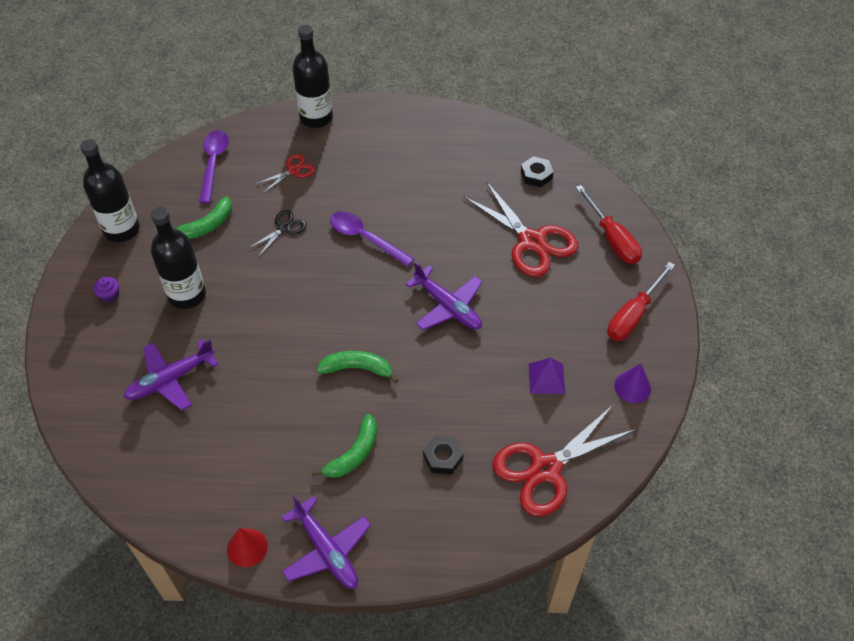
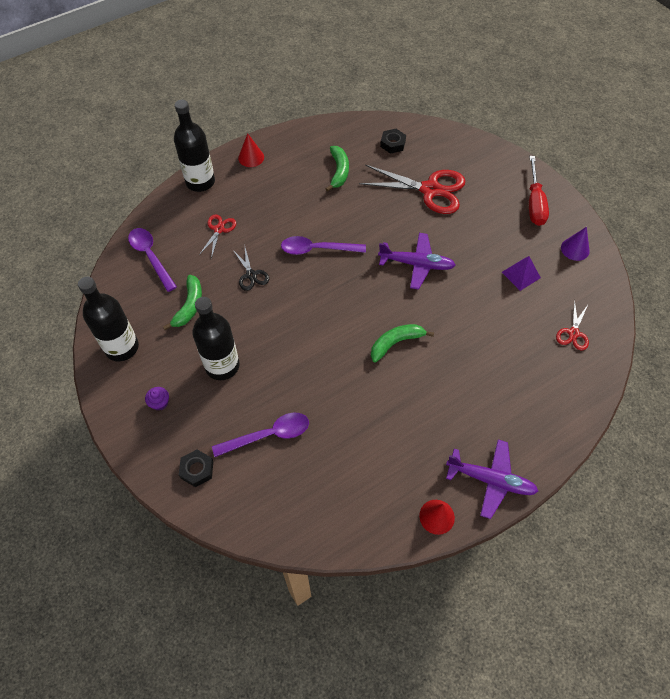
camera: 35 degrees left, 5 degrees up
purple plane [124,339,218,411] -> purple spoon [212,413,309,457]
black scissors [247,210,307,257] -> black scissors turned 150 degrees clockwise [232,248,269,291]
green banana [312,414,377,478] -> green banana moved to [326,146,349,192]
black nut [423,436,464,474] -> black nut moved to [179,449,213,487]
red scissors [492,405,637,517] -> red scissors [556,300,589,351], size x0.49
red screwdriver [576,185,642,264] -> none
none -> red cone [238,133,264,167]

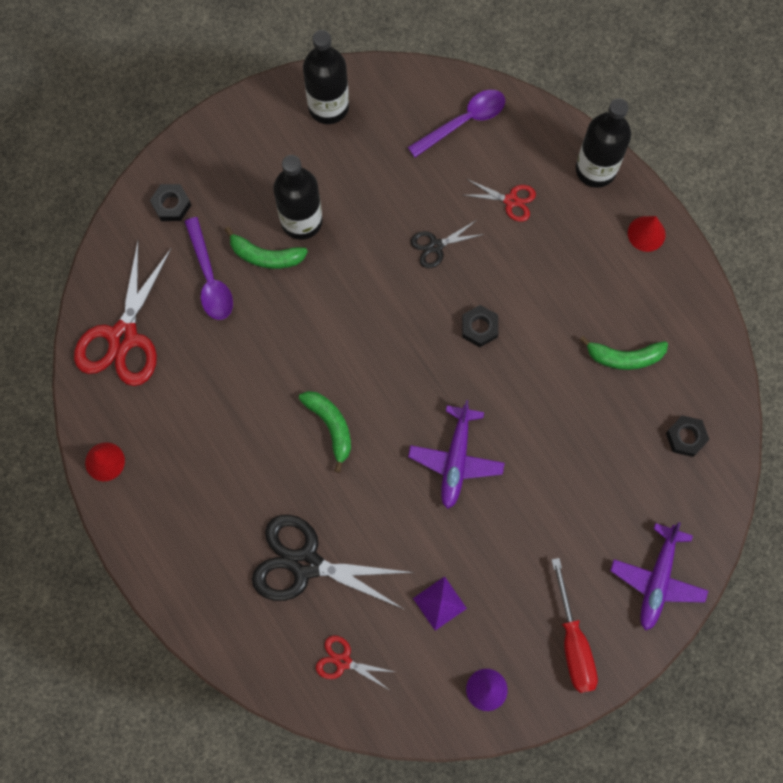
camera: 90 degrees right, 15 degrees up
purple cupcake [145,387,169,411] -> none
green banana [163,275,202,330] -> green banana moved to [225,227,308,269]
purple spoon [281,236,366,255] -> black nut [462,305,498,347]
red scissors [359,165,465,214] -> red scissors moved to [74,242,172,386]
purple plane [446,439,538,519] -> purple plane moved to [610,522,708,631]
red screwdriver [529,156,549,226] -> red screwdriver turned 105 degrees counterclockwise [552,558,598,693]
none -> black scissors [252,515,414,609]

